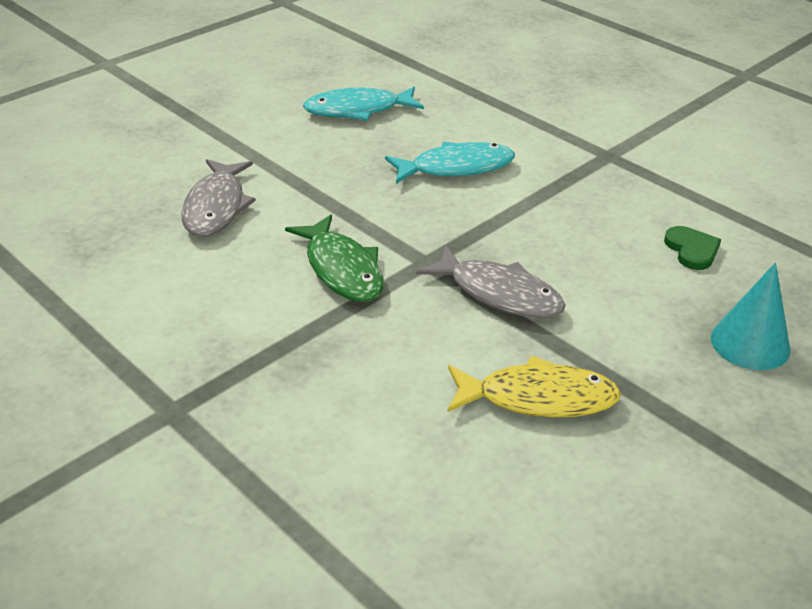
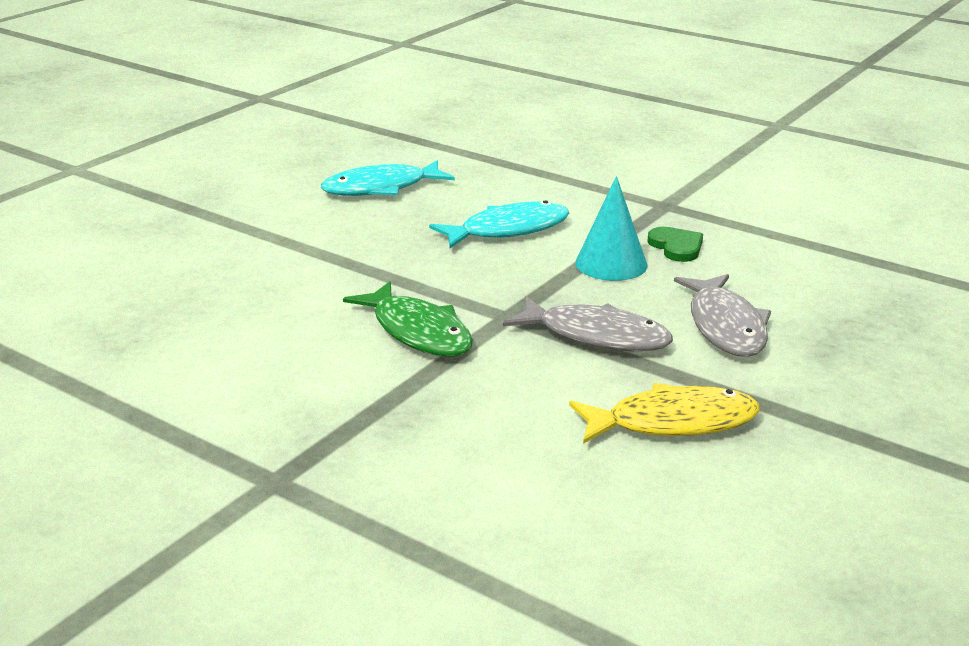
camera: 10 degrees left, 10 degrees down
grey fish [182,159,256,237] -> grey fish moved to [674,274,771,357]
green heart [664,226,721,270] -> green heart moved to [647,227,703,262]
turquoise cone [711,262,790,370] -> turquoise cone moved to [575,176,648,281]

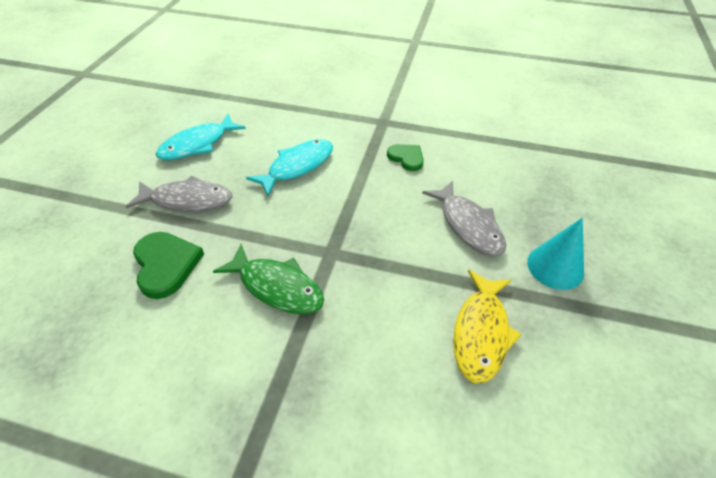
camera: 20 degrees left, 20 degrees up
grey fish [503,296,673,352] -> grey fish moved to [126,176,232,212]
yellow fish [569,383,760,444] -> yellow fish turned 135 degrees clockwise [453,270,522,383]
turquoise cone [575,176,648,281] -> turquoise cone moved to [527,218,584,290]
none -> green heart [133,232,204,299]

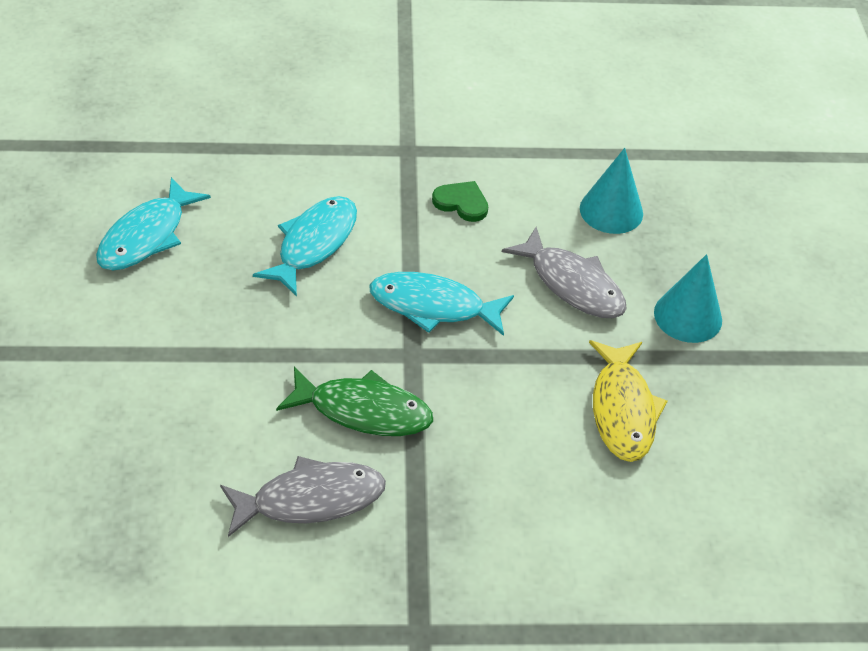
camera: 20 degrees left, 0 degrees up
grey fish [126,176,232,212] -> grey fish moved to [220,456,386,537]
green heart [133,232,204,299] -> none
none -> turquoise fish [369,272,514,336]
none -> turquoise cone [580,148,643,234]

